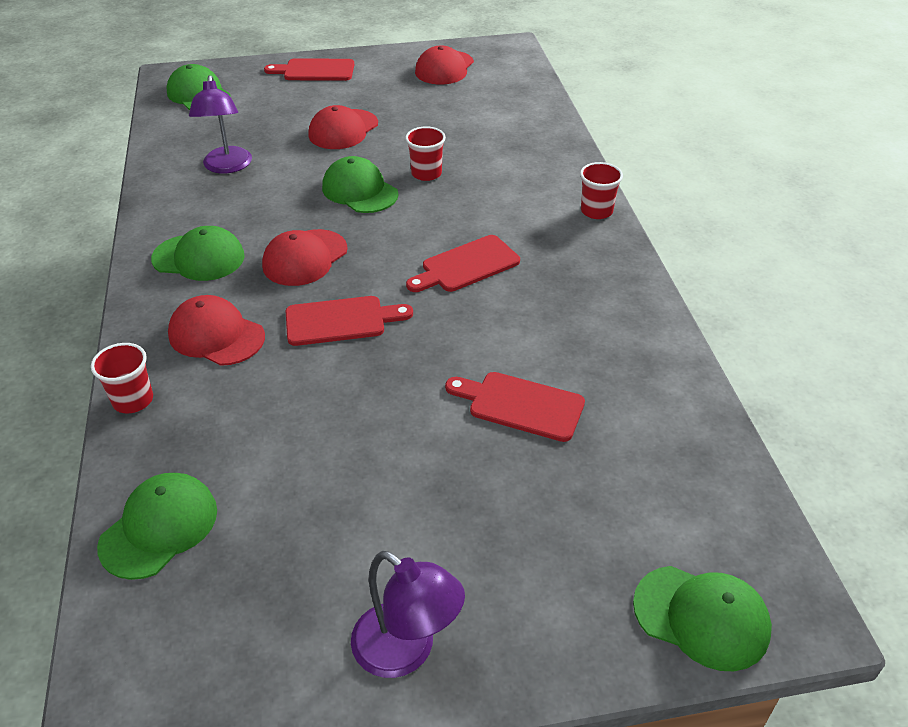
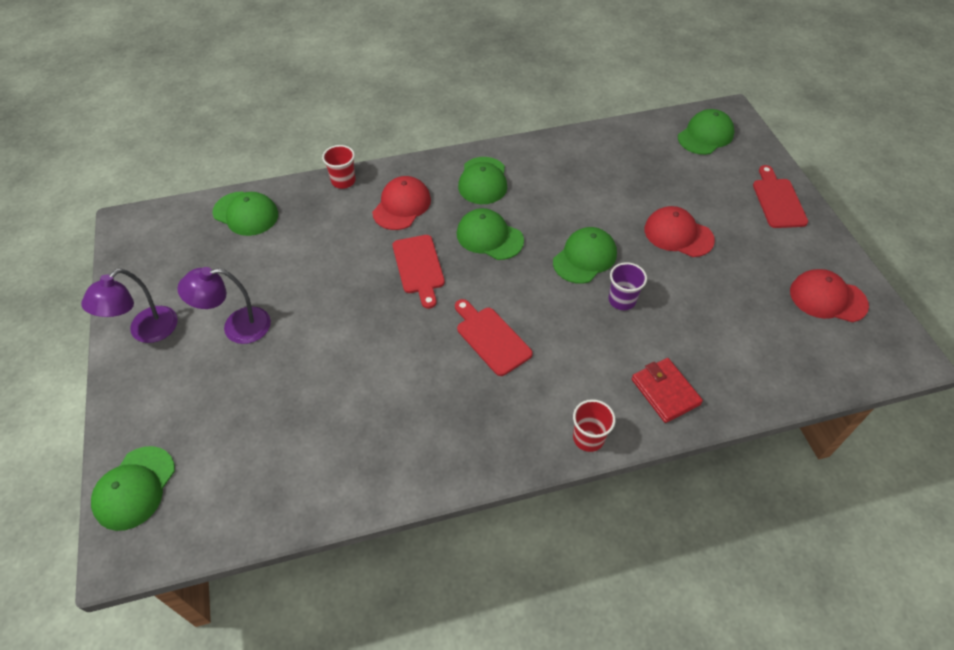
camera: 85 degrees right, 10 degrees up
purple lamp [189,75,252,174] -> purple lamp moved to [177,267,271,344]
red cap [262,229,348,286] -> green cap [457,208,524,260]
red cup [405,126,446,181] -> purple cup [608,262,647,310]
red cutting board [445,372,585,442] -> none
none -> red wallet [632,358,703,423]

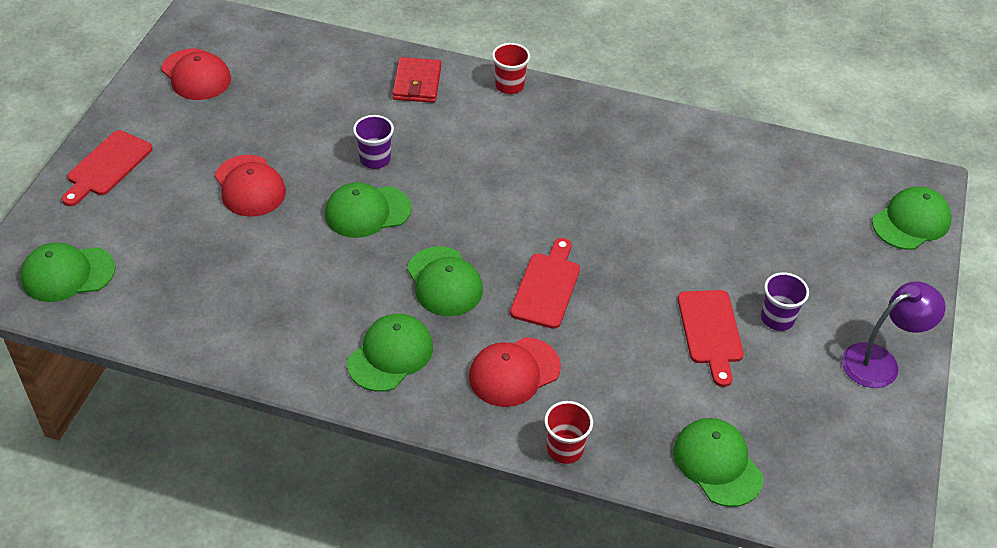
camera: 150 degrees left, 5 degrees down
purple lamp [177,267,271,344] -> purple cup [761,272,809,331]
red cutting board [455,299,533,376] -> red cutting board moved to [678,290,744,387]

